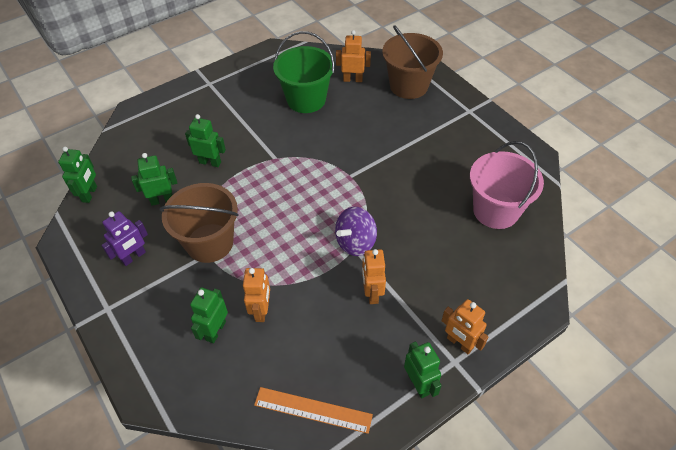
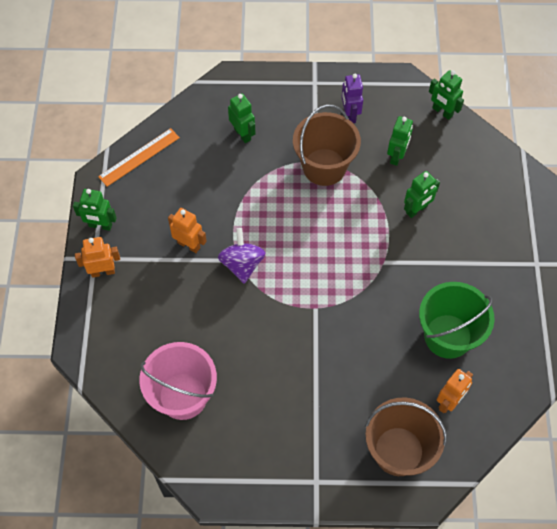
camera: 125 degrees right, 10 degrees up
orange robot [243,268,270,322] -> none

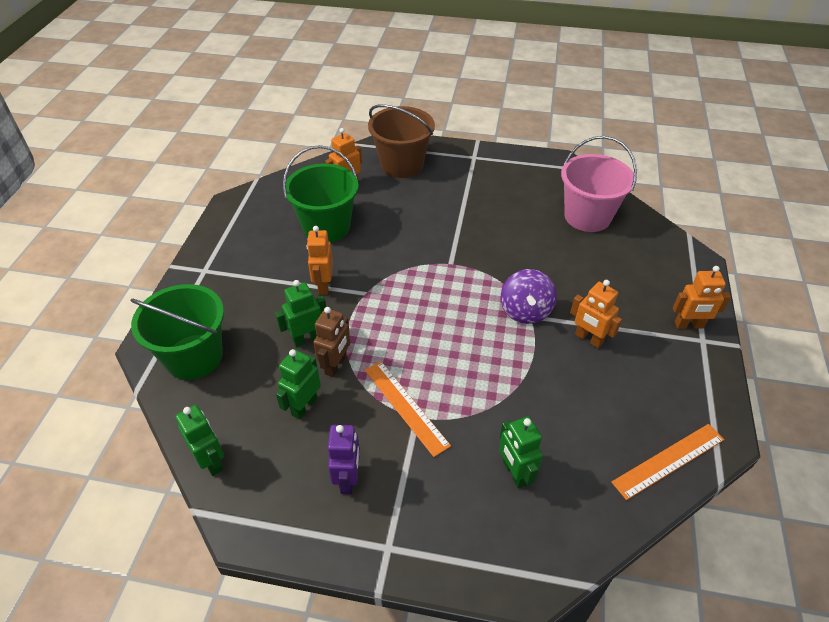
camera: 170 degrees left, 15 degrees down
green robot [73,189,117,231] -> none
brown bucket [293,105,361,186] -> orange ruler [365,361,451,457]
none -> green bucket [130,284,224,380]
none -> orange robot [307,226,333,294]
none -> brown robot [313,307,350,377]

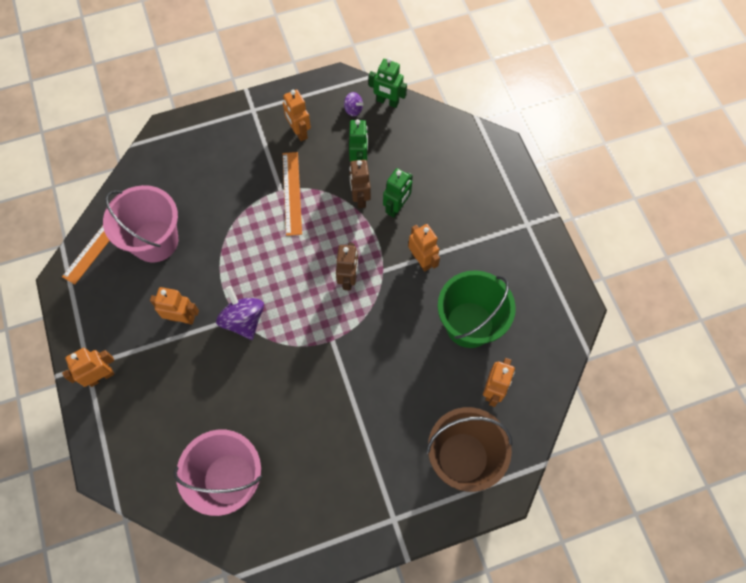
camera: 150 degrees right, 20 degrees up
green bucket [130,284,224,380] -> none
purple robot [328,425,360,494] -> orange robot [283,89,311,141]
orange ruler [365,361,451,457] -> orange ruler turned 60 degrees clockwise [283,152,302,236]
green robot [499,417,543,488] -> none
none -> pink bucket [103,185,178,263]
none -> brown robot [336,243,358,291]
none -> purple spinning top [344,92,363,117]

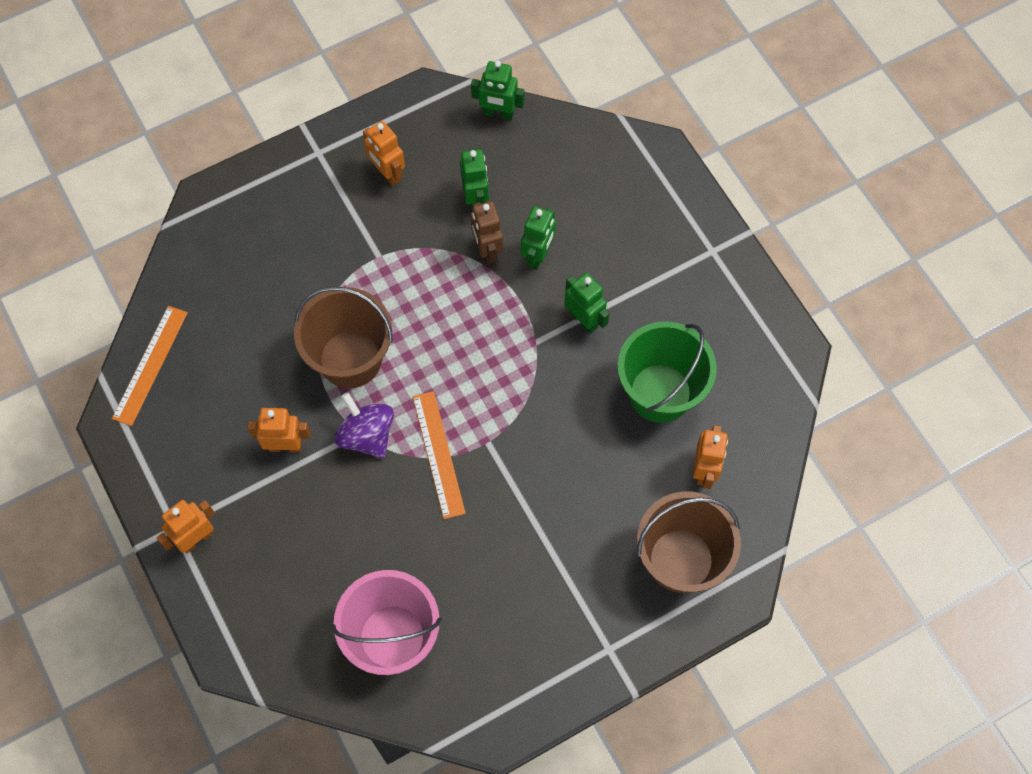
camera: 10 degrees left, 0 degrees up
pink bucket [103,185,178,263] -> none
orange ruler [283,152,302,236] -> orange ruler moved to [413,391,466,519]
brown robot [336,243,358,291] -> none
purple spinning top [344,92,363,117] -> none
orange robot [408,224,440,272] -> green robot [564,273,610,334]
none -> brown bucket [294,286,393,388]

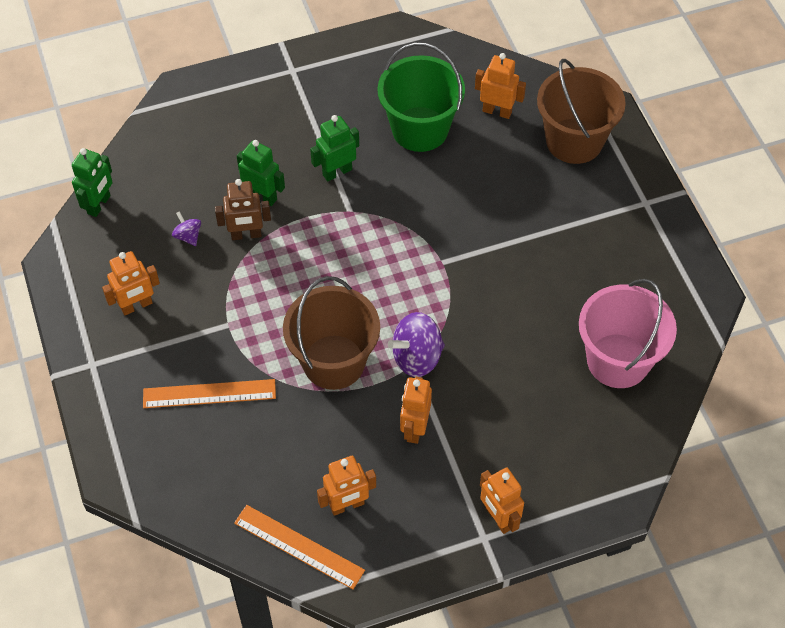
camera: 80 degrees left, 10 degrees down
orange ruler [413,391,466,519] -> orange ruler moved to [143,379,276,408]
green robot [460,149,489,212] -> purple spinning top [172,211,201,246]
none -> orange robot [317,456,376,516]

